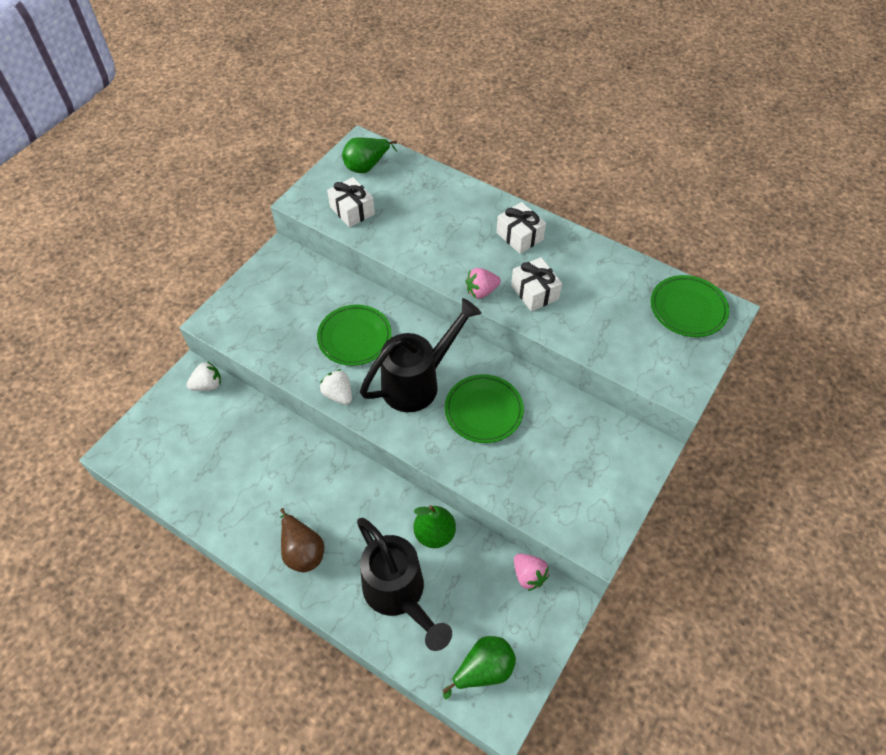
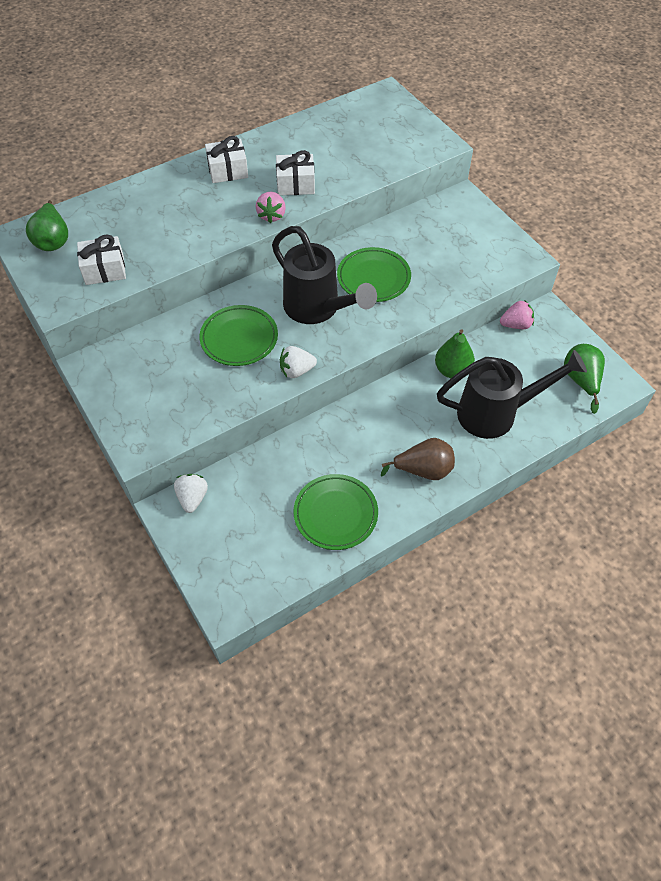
camera: 65 degrees left, 0 degrees up
black watering can [360,298,482,412] -> black watering can turned 150 degrees clockwise [272,226,377,324]
green plate [650,275,729,337] -> green plate moved to [294,474,378,550]

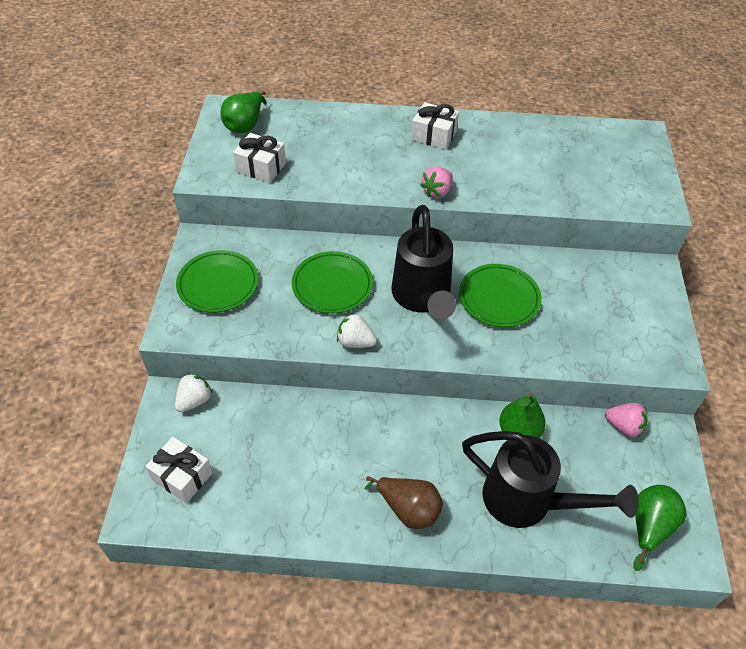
camera: 35 degrees right, 5 degrees down
white gift [276,150,315,195] -> white gift moved to [145,437,213,503]
green plate [294,474,378,550] -> green plate moved to [176,250,258,313]

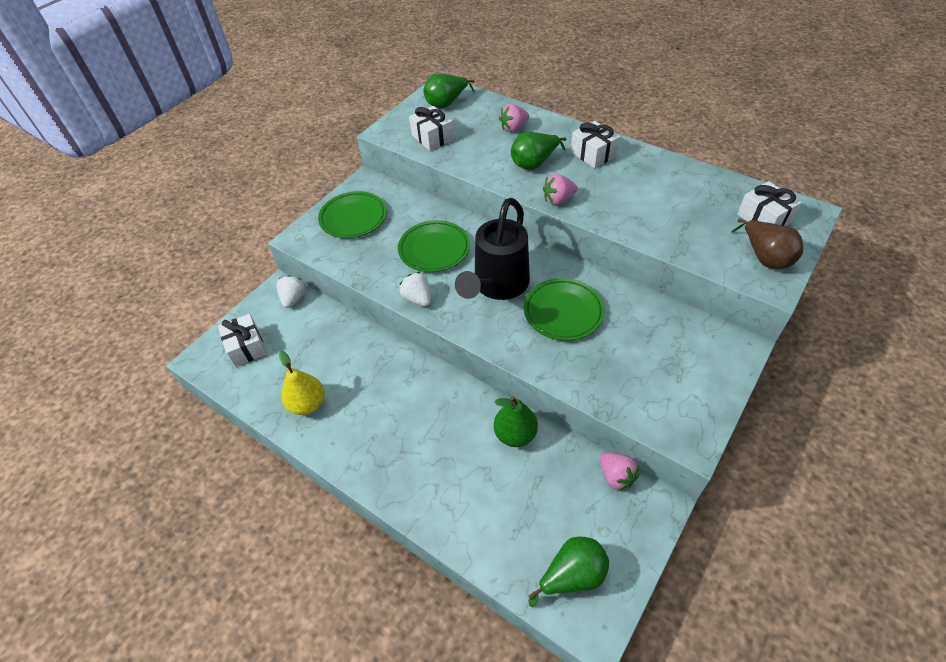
camera: 35 degrees right, 0 degrees up
white strawberry [175,373,213,412] -> white strawberry turned 60 degrees counterclockwise [277,275,306,308]
brown pear [364,476,443,529] -> brown pear moved to [732,218,803,269]
black watering can [462,431,639,528] -> none
none -> yellow pear [279,351,324,415]
none -> pink strawberry [499,104,529,132]
none -> green pear [511,132,567,170]
none -> white gift [737,181,802,226]

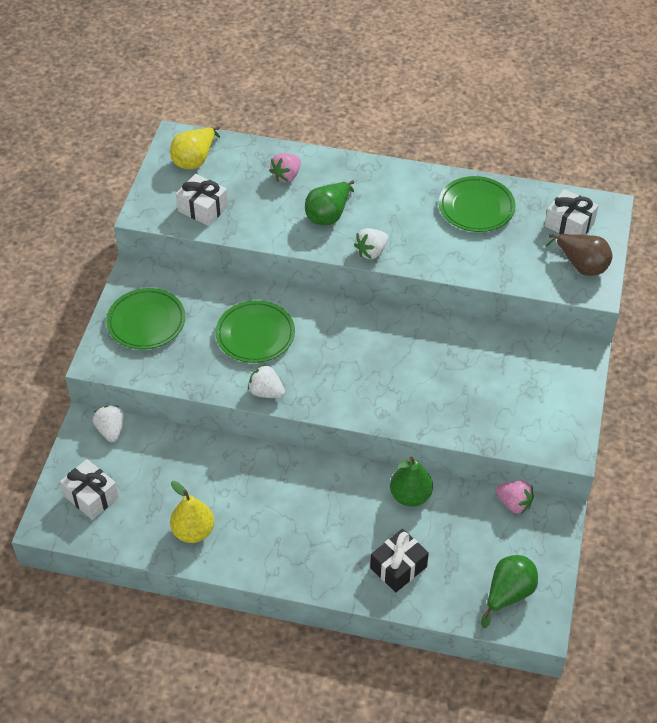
camera: 25 degrees left, 0 degrees up
green pear [423,74,475,108] -> yellow pear [170,126,220,169]
black watering can [455,198,530,300] -> none
green plate [524,278,605,341] -> green plate moved to [439,176,516,232]
pink strawberry [543,174,577,205] -> white strawberry [354,228,388,259]
white gift [570,121,620,168] -> none
none -> black gift [370,529,429,592]

